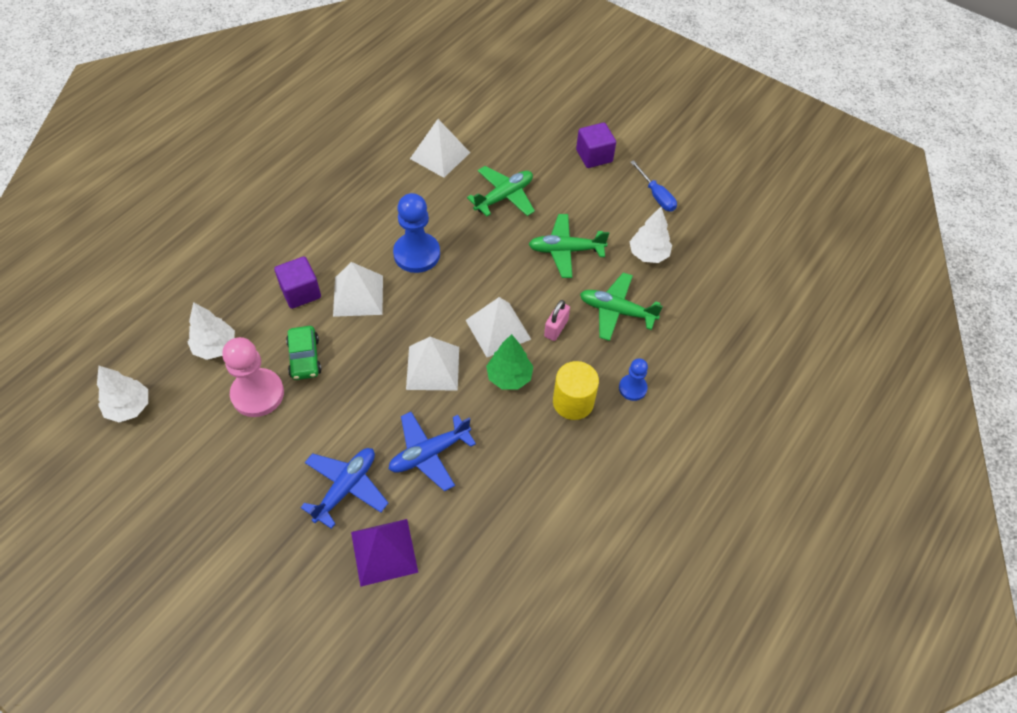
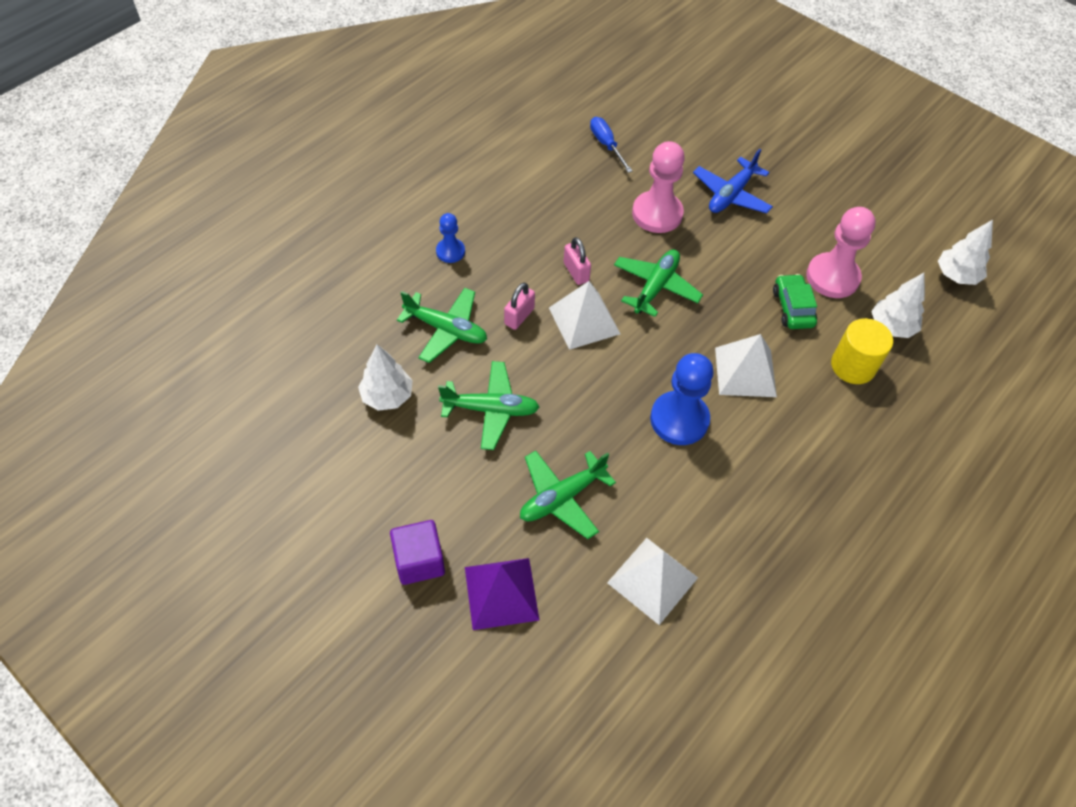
camera: 175 degrees left, 0 degrees up
purple cube [274,256,321,309] -> none
purple pyramid [351,519,418,587] -> purple pyramid moved to [465,558,539,630]
blue plane [389,412,476,491] -> pink pawn [632,141,685,233]
white pyramid [406,337,459,391] -> green plane [614,249,703,317]
green tree [486,334,533,390] -> pink padlock [564,237,591,285]
yellow cylinder [553,361,599,420] -> yellow cylinder moved to [831,318,893,384]
blue screwdriver [630,160,677,212] -> blue screwdriver moved to [590,117,632,173]

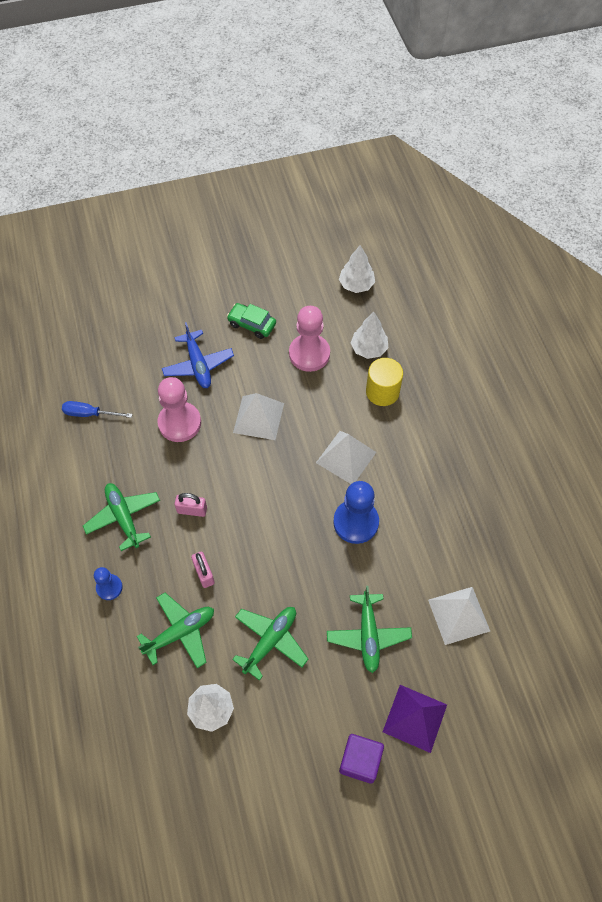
camera: 55 degrees left, 5 degrees up
white pyramid [549,281,620,350] -> white pyramid moved to [233,393,284,440]
green plane [614,249,703,317] -> green plane moved to [83,483,160,551]
green car [773,274,817,329] -> green car moved to [227,303,276,339]

